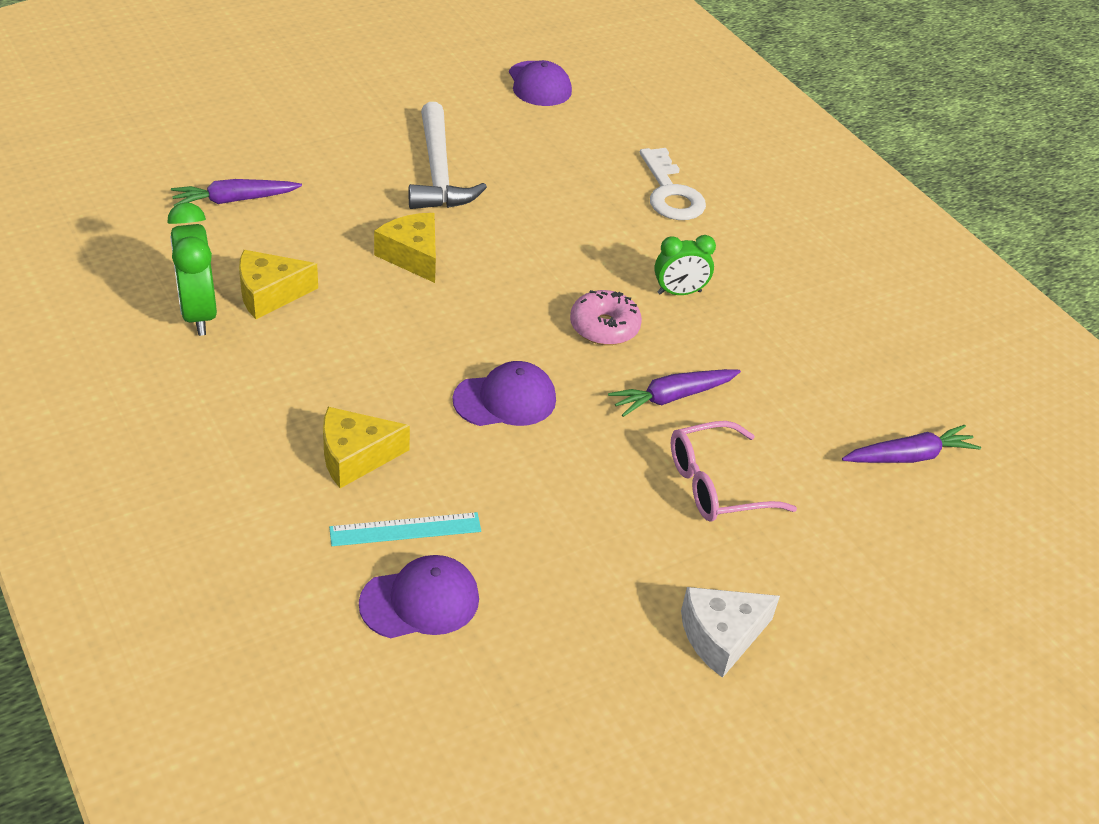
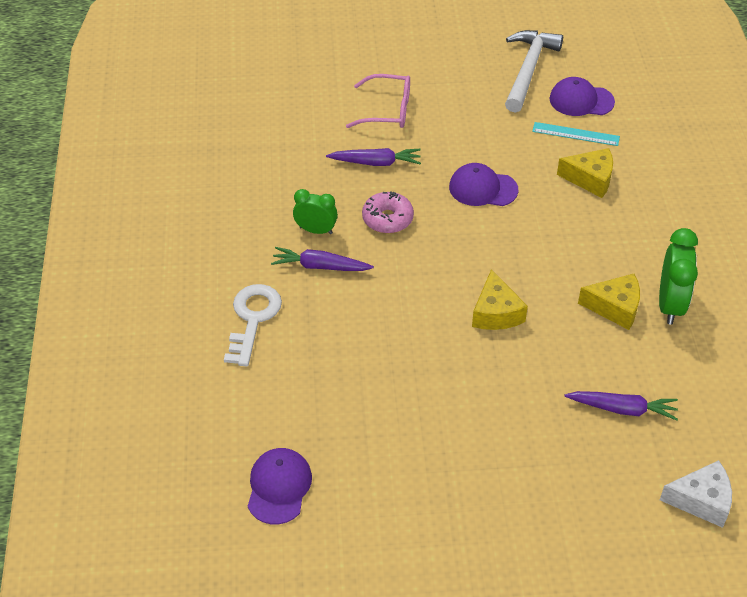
camera: 150 degrees left, 5 degrees up
white hammer [408,102,487,209] -> white hammer moved to [505,30,563,113]
white cheese [681,587,780,678] -> white cheese moved to [660,460,732,528]
purple carrot [842,425,981,463] -> purple carrot moved to [271,247,374,271]

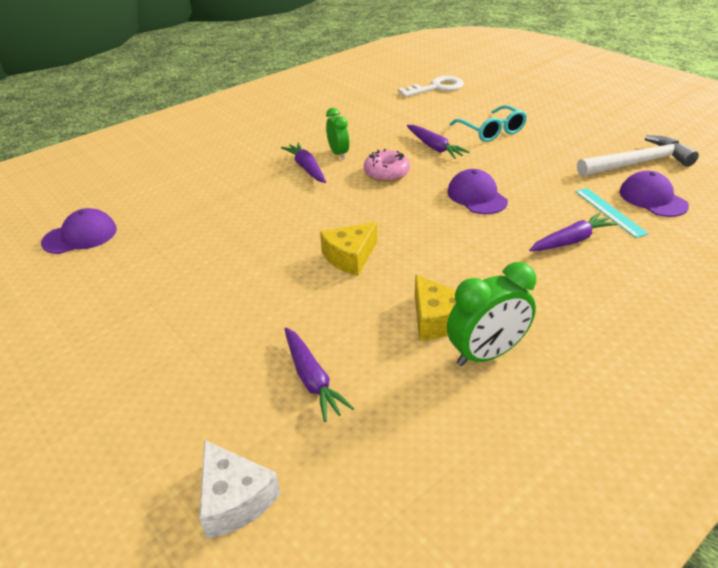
camera: 55 degrees right, 10 degrees down
white key [224,284,282,366] -> white key moved to [398,76,464,97]
pink glasses [346,74,410,128] -> turquoise glasses [450,105,527,142]
yellow cheese [557,148,613,198] -> purple carrot [529,212,618,251]

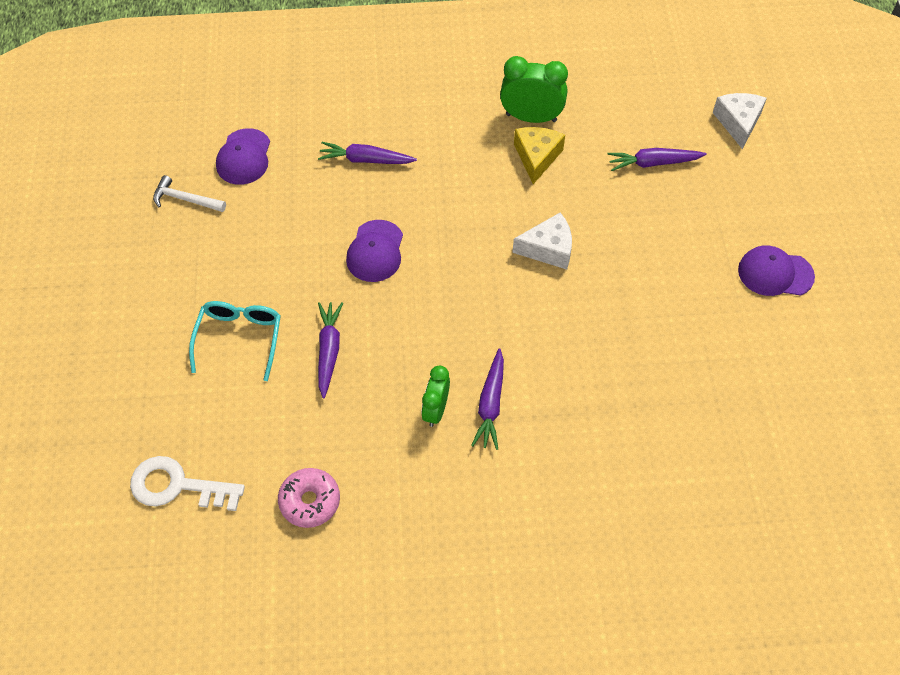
camera: 145 degrees left, 20 degrees up
purple cap [41,208,117,254] -> purple cap moved to [738,245,815,296]
purple carrot [285,328,354,422] -> purple carrot turned 105 degrees counterclockwise [607,148,707,171]
yellow cheese [320,222,377,276] -> white cheese [512,212,572,269]
pink donut [364,149,410,182] -> pink donut moved to [278,468,340,528]
turquoise ruler [575,188,649,238] -> none
white hammer [577,135,699,176] -> white hammer [153,175,226,212], size x0.56

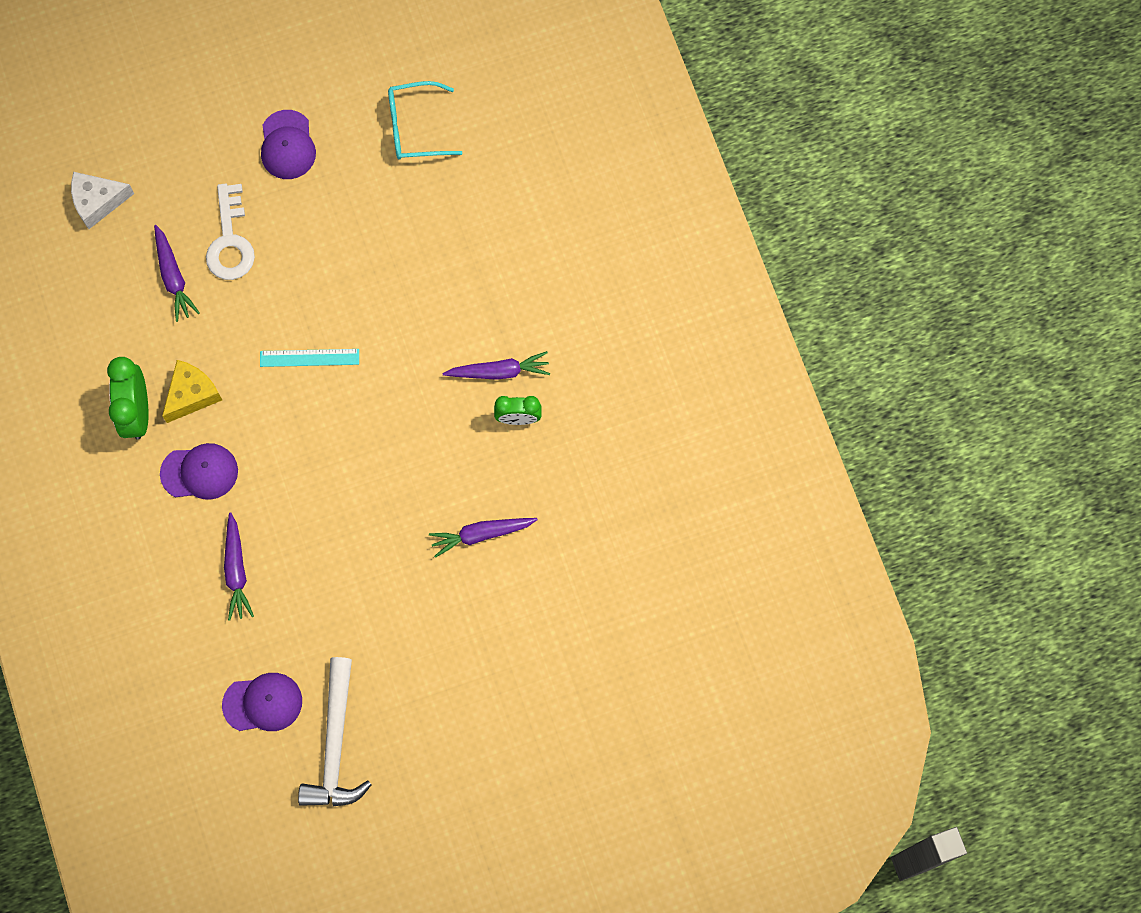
camera: 105 degrees left, 15 degrees up
white key [130,456,245,511] -> white key moved to [206,184,255,280]
white hammer [153,175,226,212] -> white hammer [298,657,372,807], size x1.79
turquoise glasses [189,301,281,381] -> turquoise glasses moved to [388,81,462,159]
pink donut [278,468,340,528] -> none
purple cap [346,220,403,282] -> purple cap moved to [160,443,238,500]
white cheese [512,212,572,269] -> turquoise ruler [260,349,359,367]
yellow cheese [514,127,565,184] -> yellow cheese turned 135 degrees clockwise [162,360,222,423]

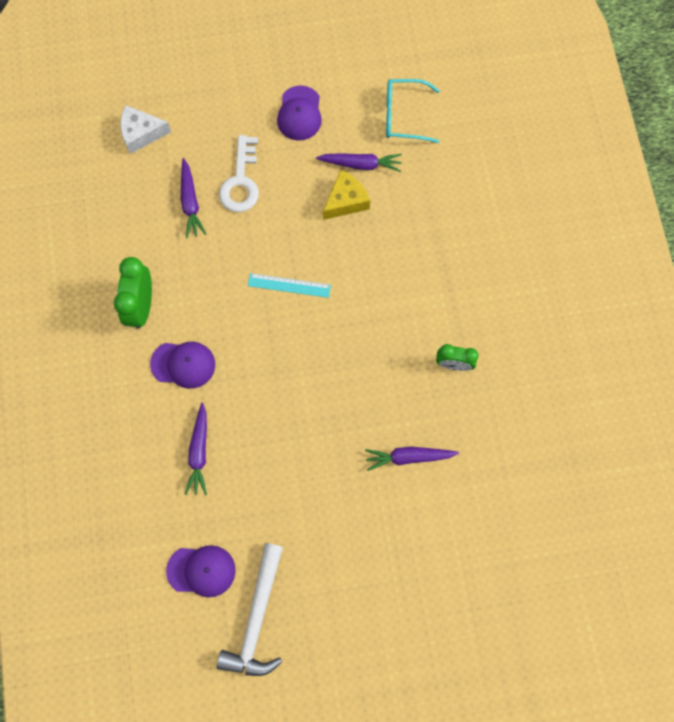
camera: 10 degrees right, 0 degrees up
yellow cheese [162,360,222,423] -> yellow cheese moved to [323,170,370,220]
purple carrot [442,351,550,380] -> purple carrot moved to [316,153,402,172]

